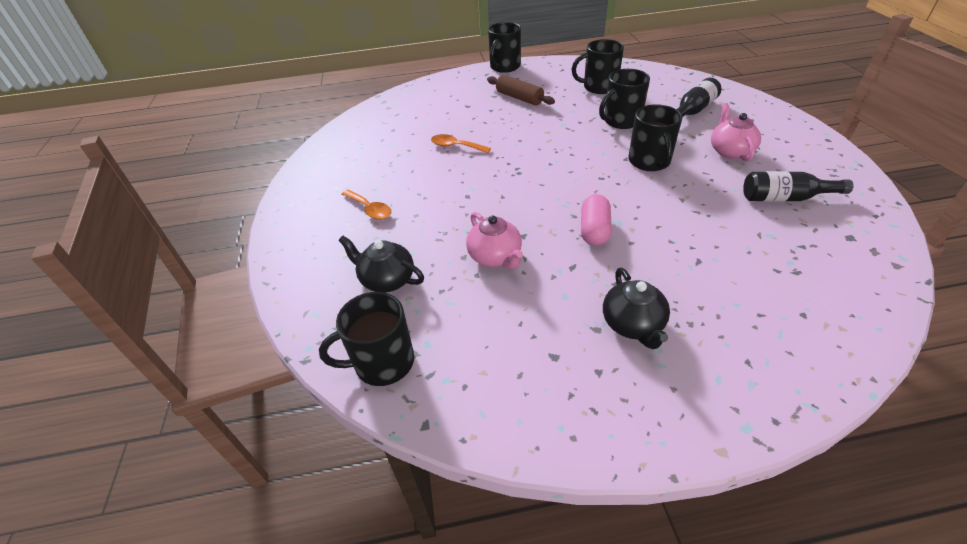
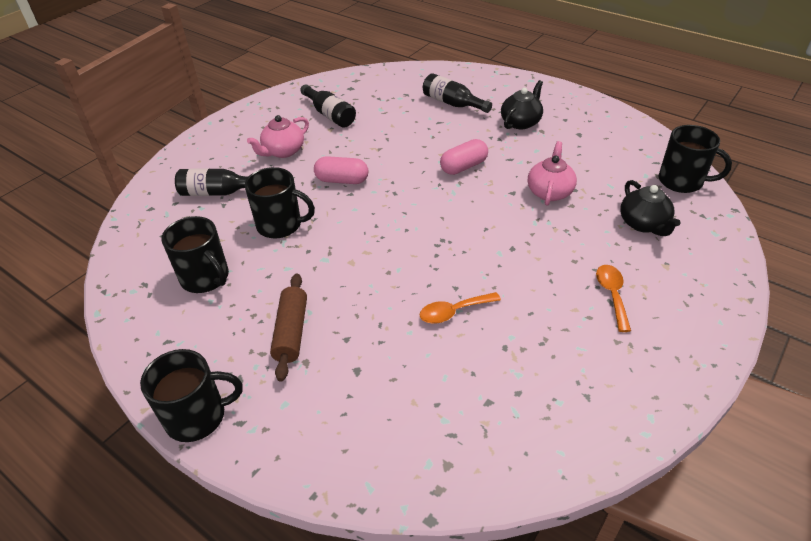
camera: 135 degrees left, 0 degrees up
orange spoon [431,134,491,153] -> orange spoon turned 90 degrees clockwise [420,292,501,324]
black mug [628,104,682,171] -> pink capsule [314,156,368,184]
none -> black bottle [423,73,492,113]

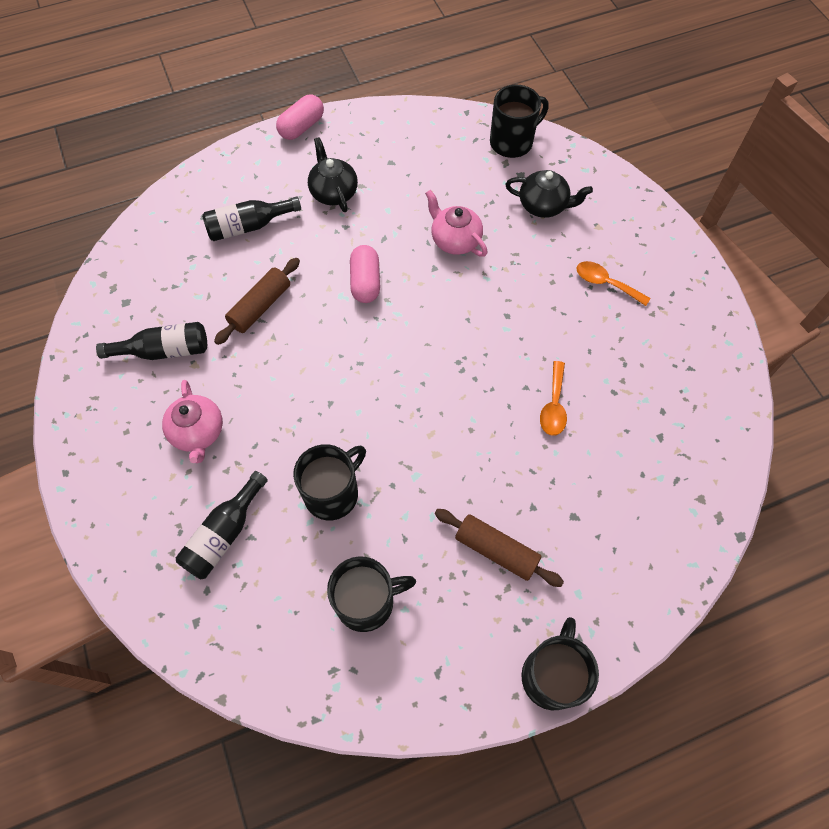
camera: 60 degrees left, 20 degrees up
pink capsule [314,156,368,184] -> pink capsule moved to [276,94,324,140]
none -> brown rolling pin [214,258,300,345]

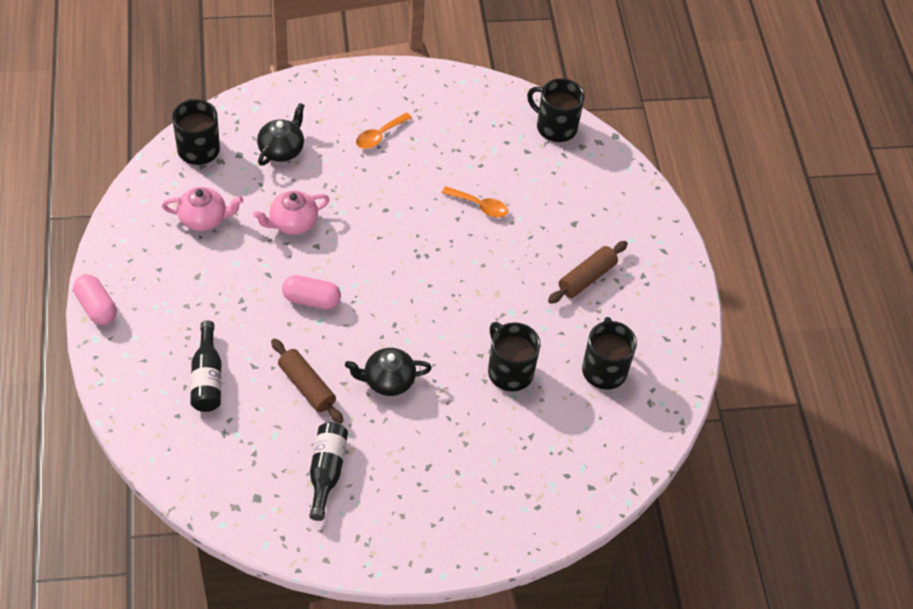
camera: 80 degrees left, 10 degrees down
pink teapot [162,380,223,464] -> pink teapot moved to [162,187,243,231]
black bottle [176,471,268,579] -> none
black teapot [308,137,358,212] -> black teapot moved to [345,348,432,396]
black mug [521,617,599,710] -> black mug moved to [527,78,585,142]

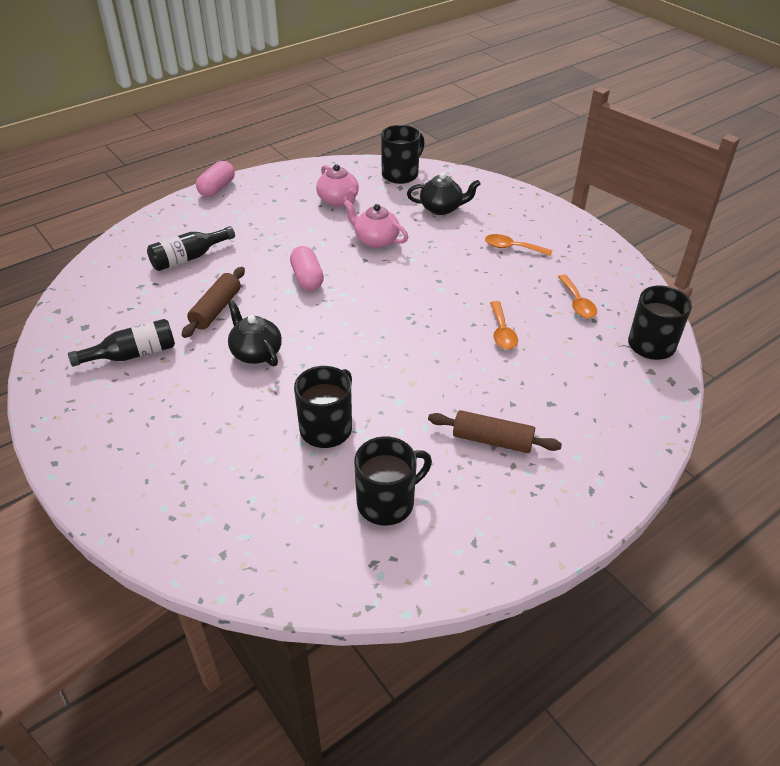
camera: 65 degrees right, 10 degrees down
none -> orange spoon [558,274,597,318]

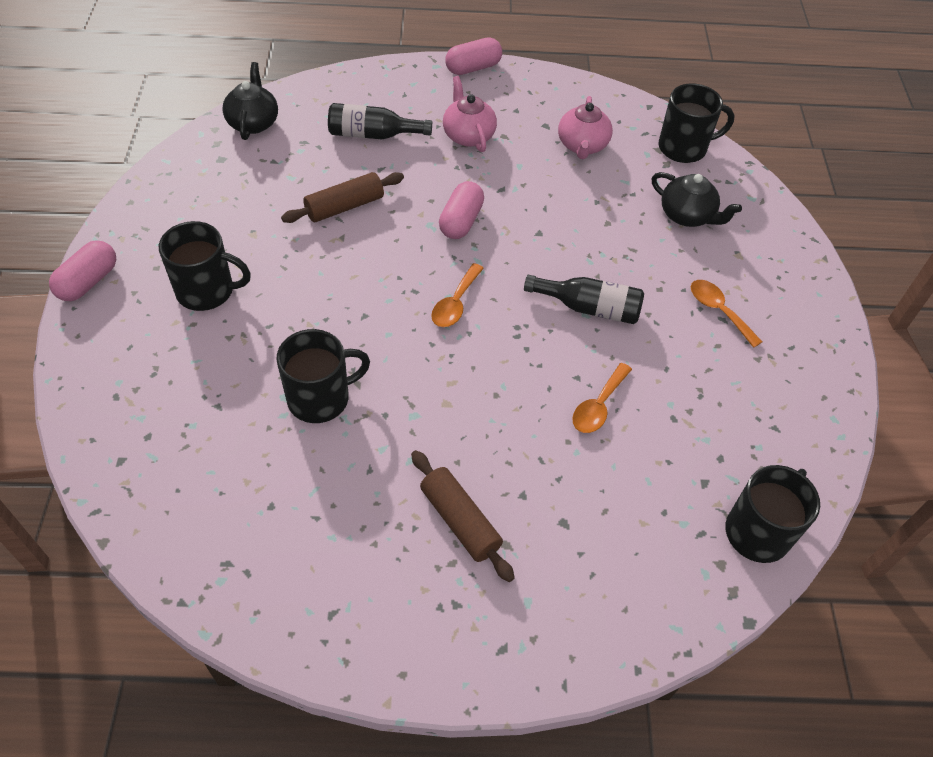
camera: 35 degrees right, 10 degrees up
black bottle [68,319,175,367] -> black bottle moved to [524,275,644,324]
black teapot [228,300,282,366] -> black teapot moved to [222,62,278,140]
pink teapot [343,200,408,248] -> pink teapot moved to [443,76,497,152]
black mug [354,436,432,526] -> black mug moved to [159,221,251,311]
orange spoon [558,274,597,318] -> orange spoon moved to [431,263,484,327]
none -> pink capsule [49,240,116,301]

